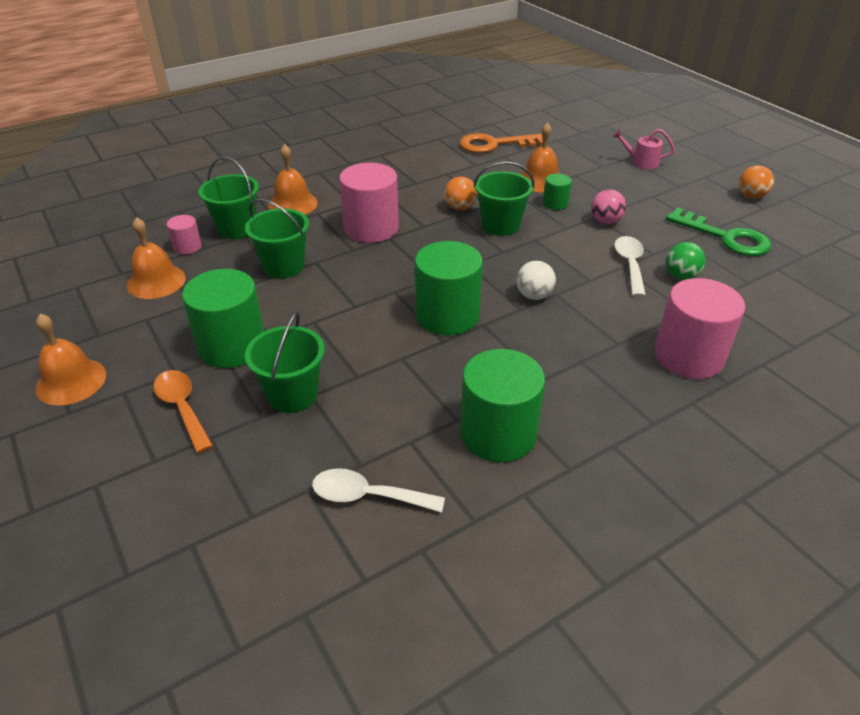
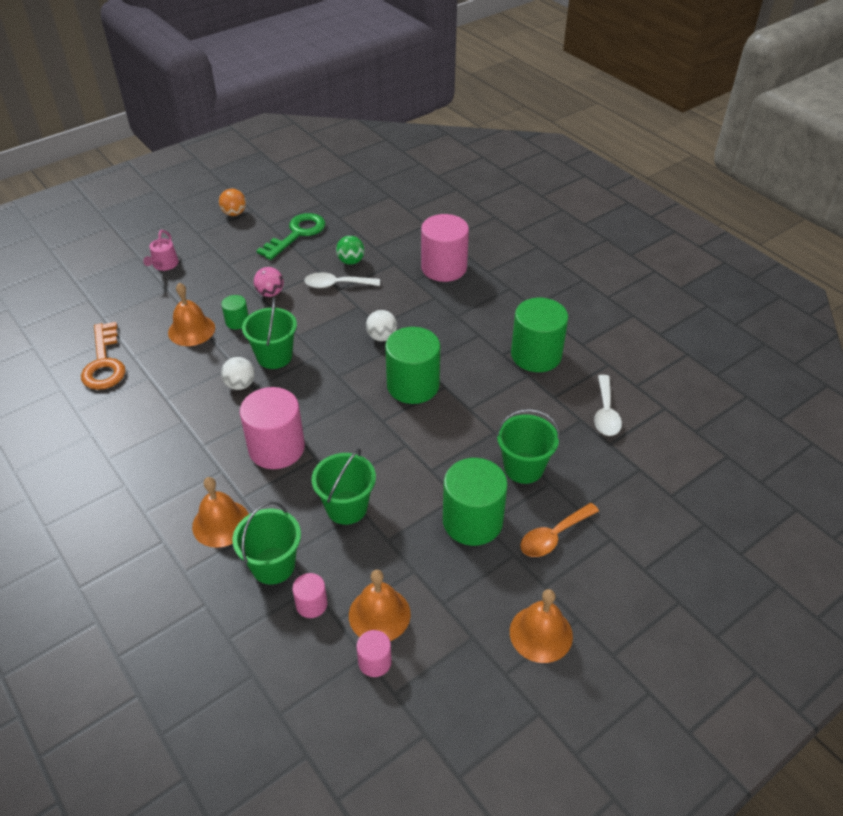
camera: 95 degrees left, 5 degrees up
orange ball [444,176,477,210] -> white ball [221,357,255,390]
none -> pink cylinder [357,630,392,677]

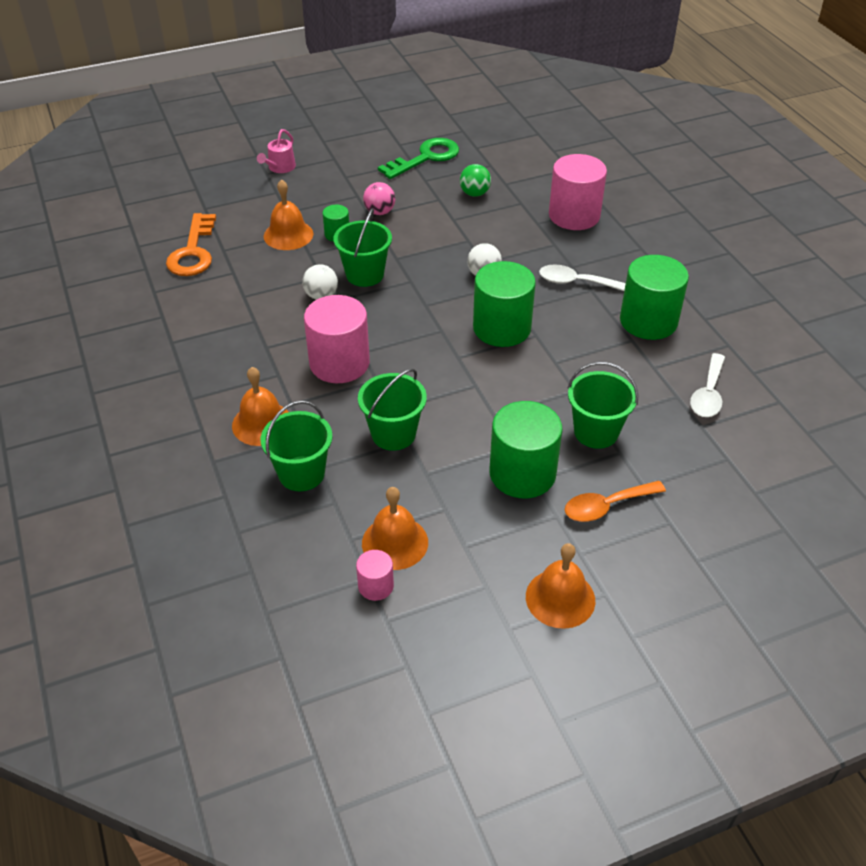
camera: 15 degrees right, 0 degrees up
orange ball [219,188,246,216] -> none
pink cylinder [292,573,328,618] -> none
white spoon [304,272,380,288] -> white spoon moved to [539,264,626,291]

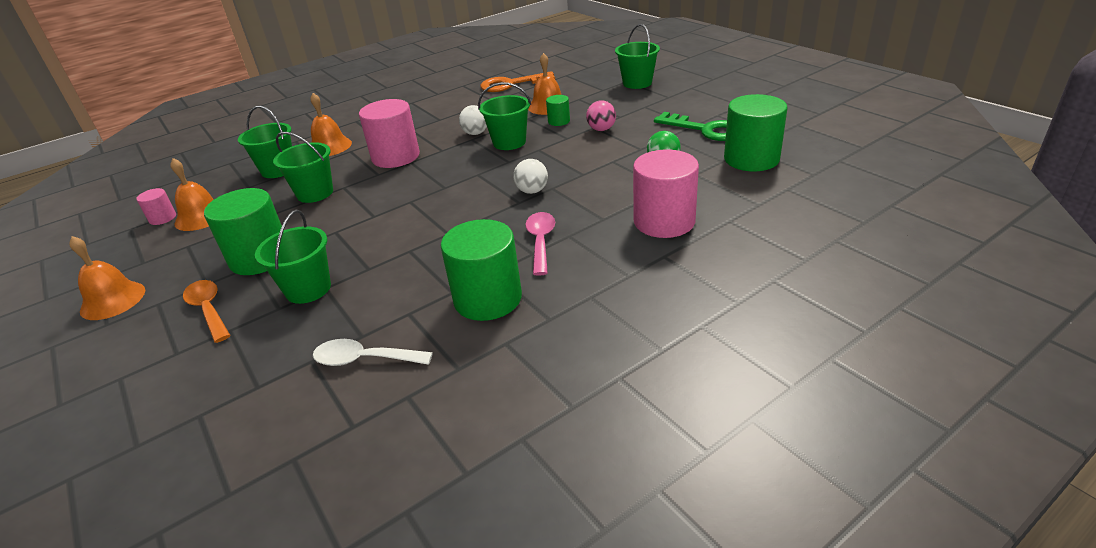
camera: 80 degrees right, 10 degrees down
pink watering can [257,129,296,173] -> green bucket [615,24,660,89]
green cylinder [473,261,536,347] -> green cylinder moved to [724,94,788,171]
white spoon [539,264,626,291] -> pink spoon [525,212,555,276]

